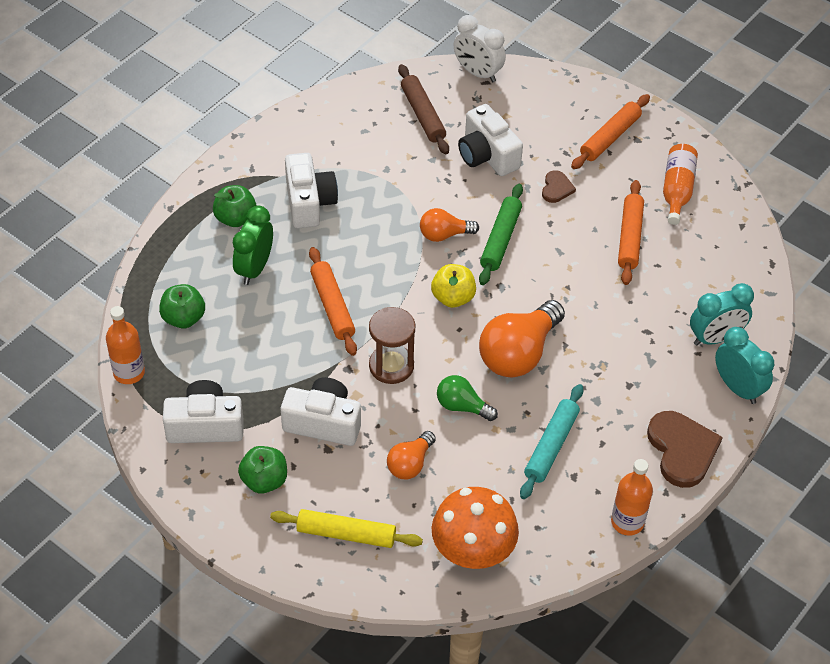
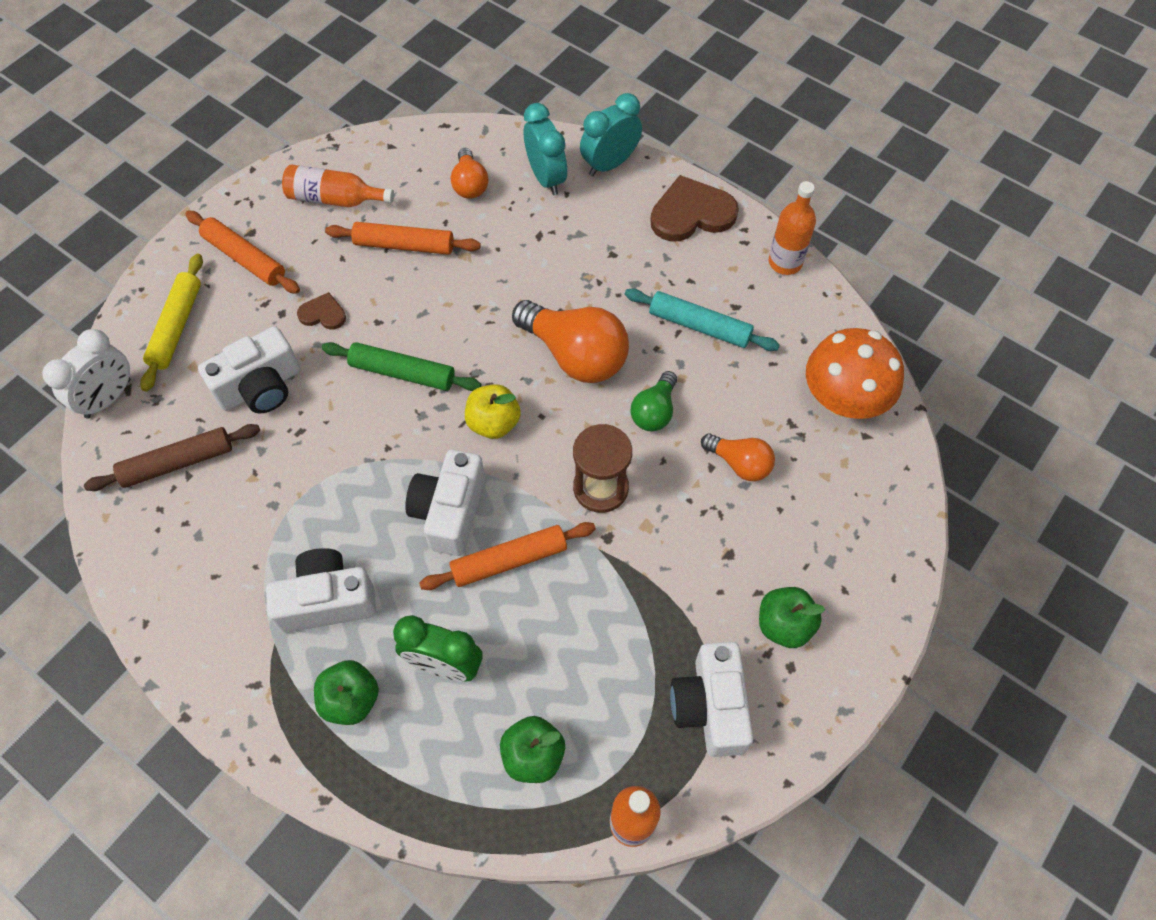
camera: 90 degrees left, 10 degrees up
yellow rolling pin [270,509,423,548] -> yellow rolling pin moved to [140,253,203,392]
white camera [281,377,361,446] -> white camera moved to [405,450,485,556]
orange light bulb [420,208,479,242] -> orange light bulb moved to [451,148,488,199]

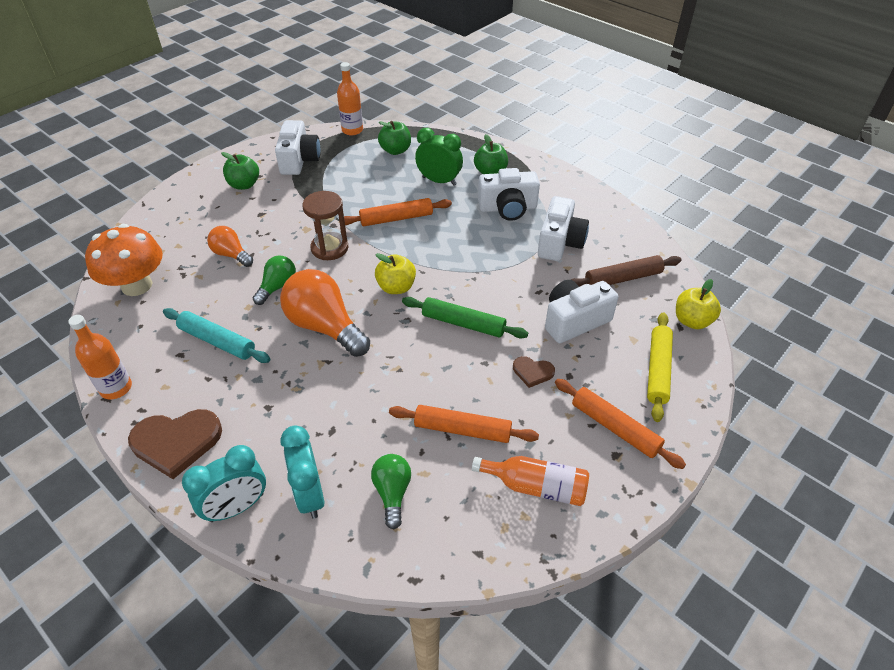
camera: 175 degrees left, 15 degrees down
white clock [42,329,130,419] -> yellow apple [676,279,721,329]
white camera [405,450,485,556] -> white camera moved to [538,196,589,261]
orange light bulb [451,148,488,199] -> green light bulb [371,454,411,529]

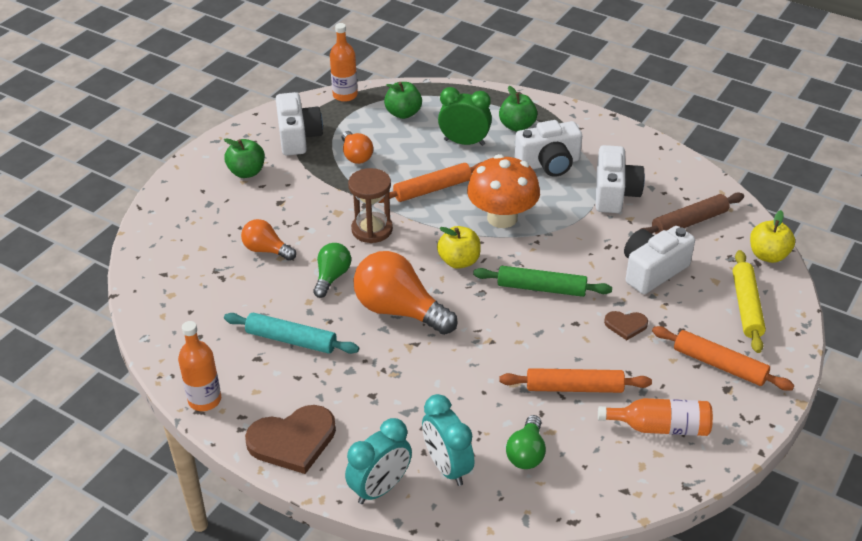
camera: 10 degrees left, 5 degrees down
orange mushroom [85,224,163,296] -> orange mushroom moved to [467,154,540,228]
green light bulb [371,454,411,529] -> green light bulb turned 150 degrees counterclockwise [506,415,546,469]
none -> orange light bulb [342,131,373,164]

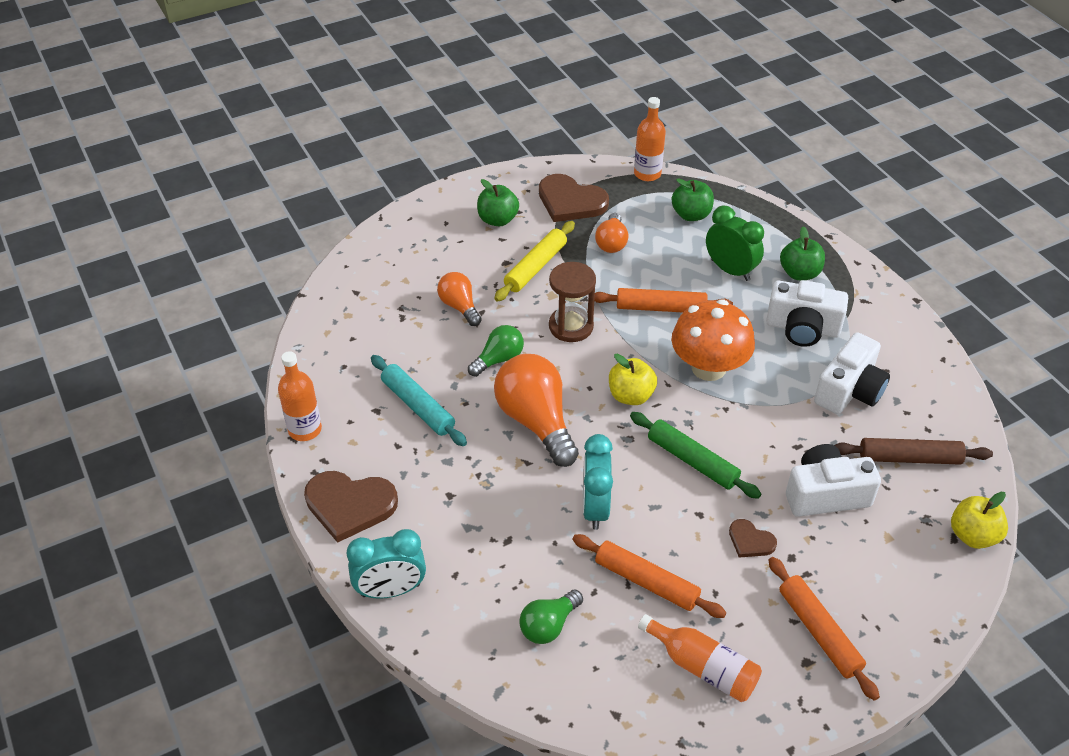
camera: 30 degrees right, 5 degrees up
white camera [276,92,323,156] -> brown heart [539,174,609,222]
turquoise clock [422,394,475,486] -> turquoise clock moved to [583,434,613,530]
yellow rolling pin [733,250,766,353] -> yellow rolling pin moved to [494,221,575,302]

